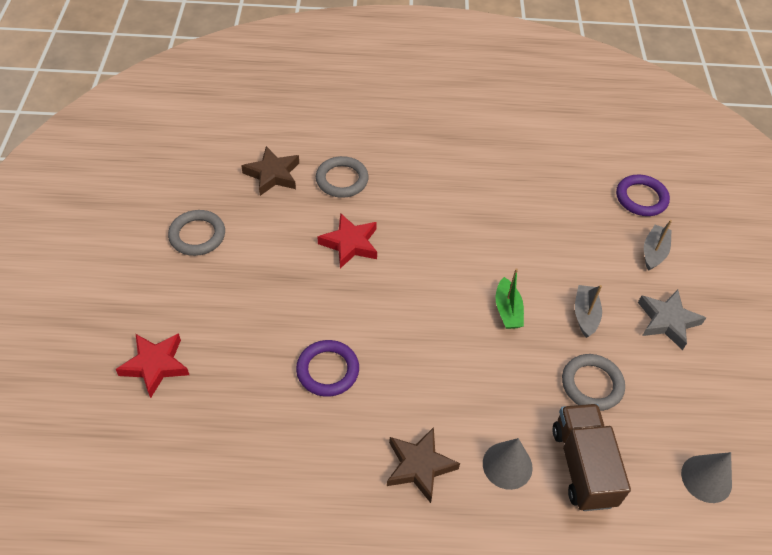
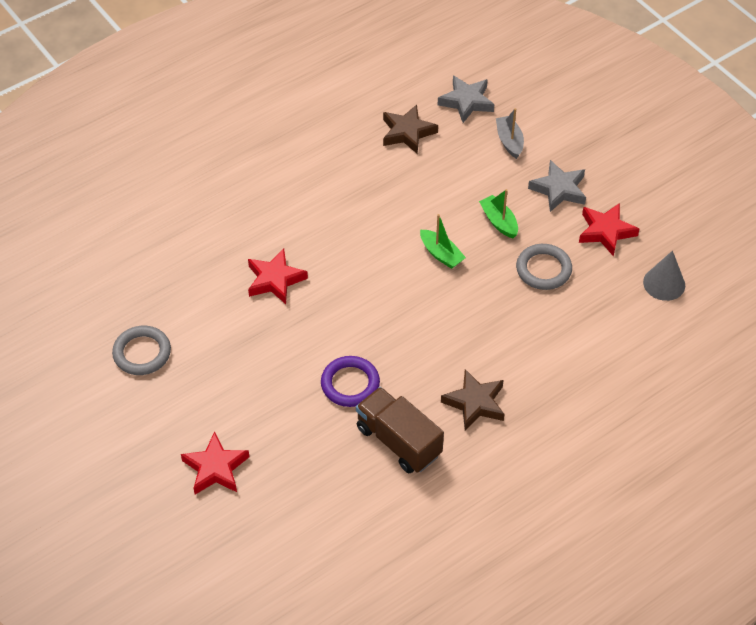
camera: 35 degrees left, 0 degrees up
brown star [241,146,299,196] -> brown star moved to [383,104,438,154]
grey ring [316,156,369,198] -> none
grey cone [483,438,533,490] -> none
brown truck [553,404,631,511] -> brown truck moved to [356,387,444,473]
grey boat [575,285,602,338] -> green boat [479,189,518,238]
purple ring [616,174,670,216] -> grey star [438,75,494,123]
none -> red star [579,203,639,257]

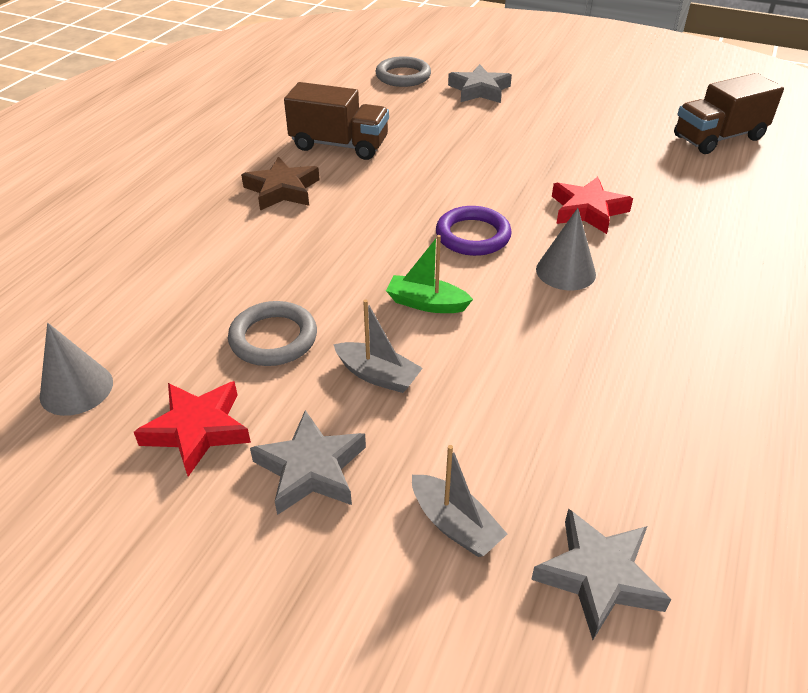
camera: 150 degrees right, 10 degrees down
grey ring [112,326,171,375] -> grey ring moved to [375,56,431,87]
red star [181,432,249,494] -> grey star [448,64,512,103]
purple ring [321,356,380,407] -> purple ring moved to [436,206,512,256]
brown star [383,104,438,154] -> none
green boat [479,189,518,238] -> grey boat [333,300,423,393]
none -> grey cone [536,208,596,291]
none -> brown truck [674,73,784,154]

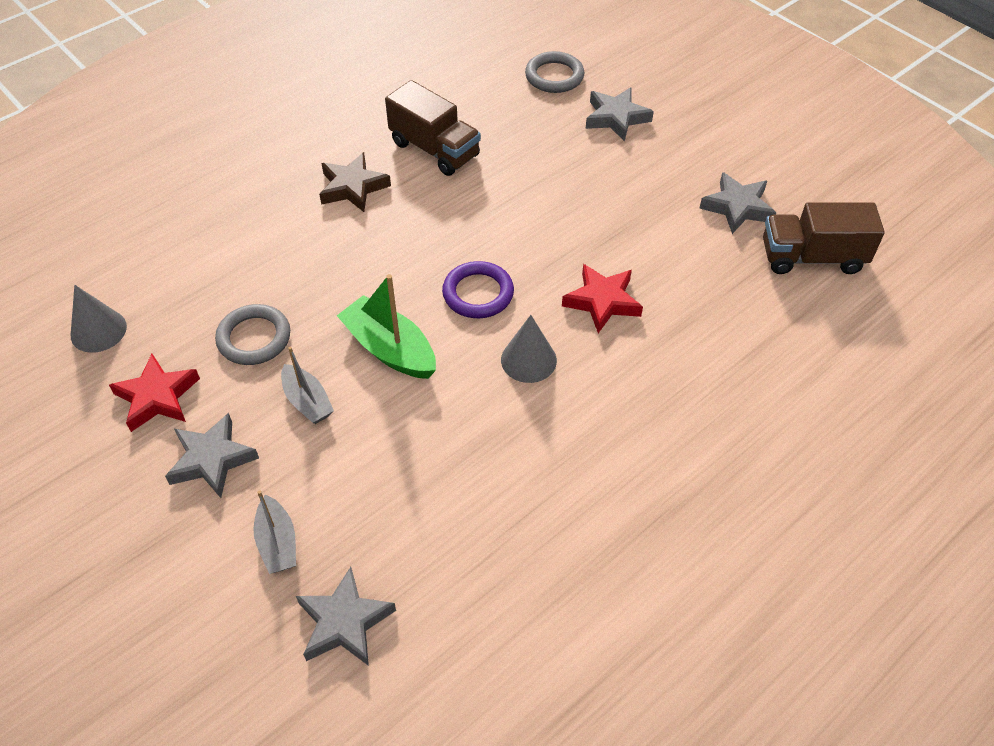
camera: 25 degrees right, 10 degrees up
green boat [386,235,473,313] -> green boat [337,274,436,379], size x1.59
none -> grey star [699,172,776,234]

